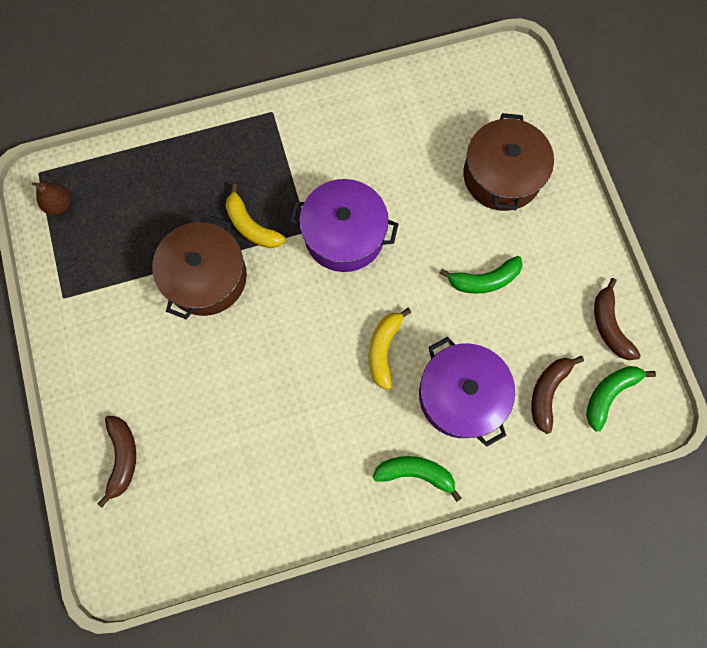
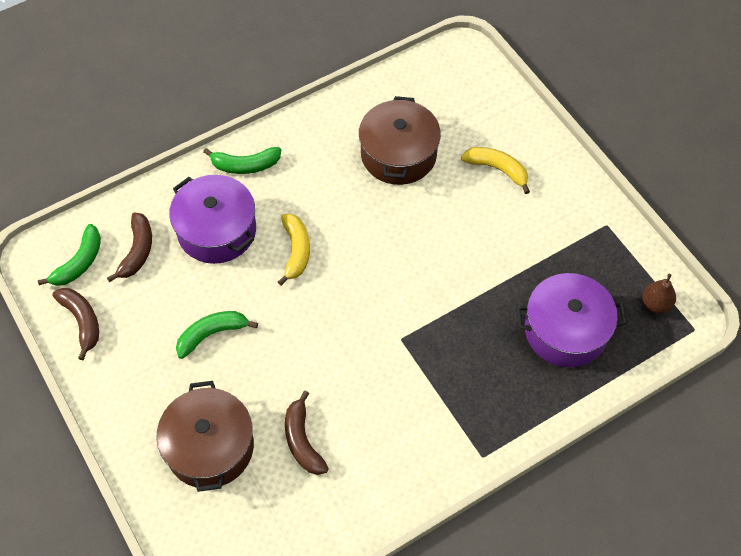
camera: 165 degrees right, 15 degrees down
brown banana [98,416,136,507] -> brown banana moved to [285,391,329,475]
brown pot [152,216,247,319] -> brown pot moved to [359,96,441,185]
yellow banana [226,184,286,248] -> yellow banana moved to [461,147,530,194]
purple pot [290,179,398,272] -> purple pot moved to [516,273,627,367]

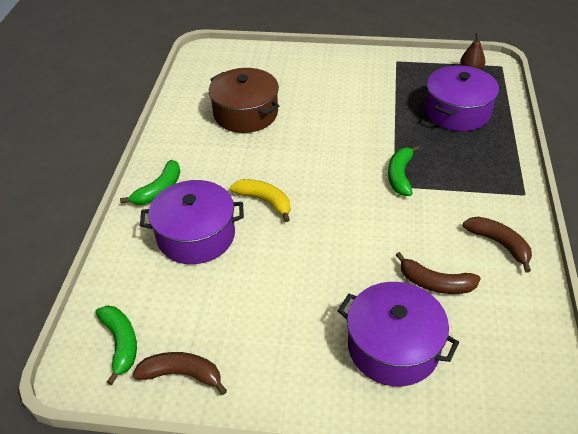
camera: 50 degrees left, 15 degrees down
brown banana [107,213,152,282] -> brown banana moved to [463,217,532,273]
brown pot [156,381,254,492] -> purple pot [338,282,459,387]
green banana [176,311,258,359] -> green banana moved to [388,145,420,196]
yellow banana [461,147,530,194] -> none

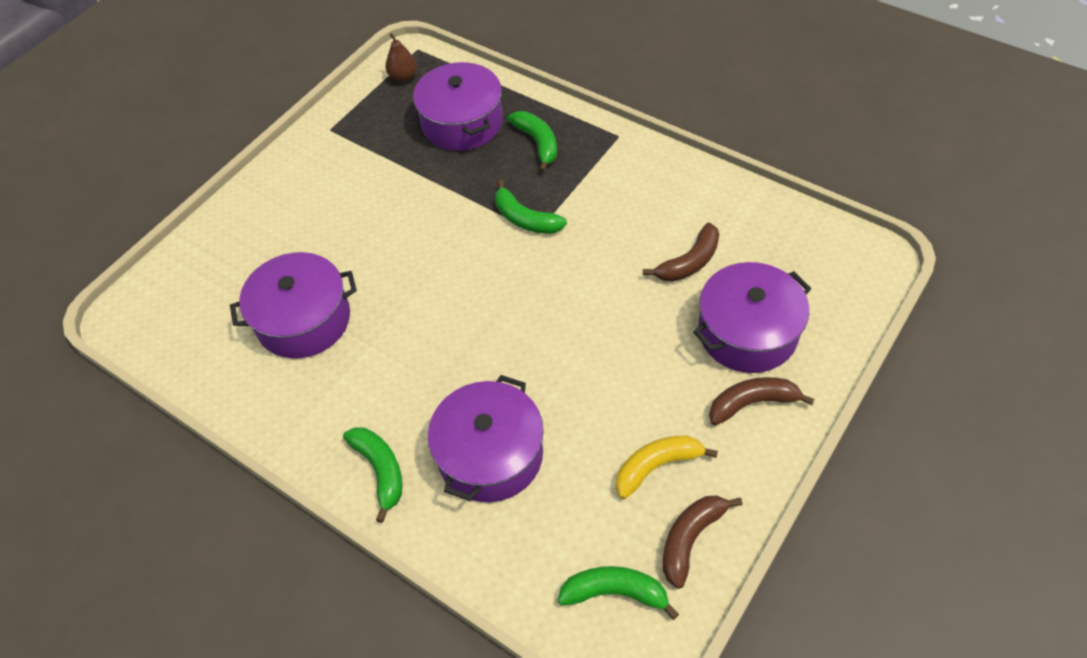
camera: 60 degrees left, 10 degrees up
brown pot [209,68,279,133] -> purple pot [230,252,357,359]
yellow banana [230,179,290,222] -> yellow banana moved to [616,436,718,499]
brown banana [463,217,532,273] -> brown banana moved to [709,377,815,426]
none -> green banana [508,111,557,172]

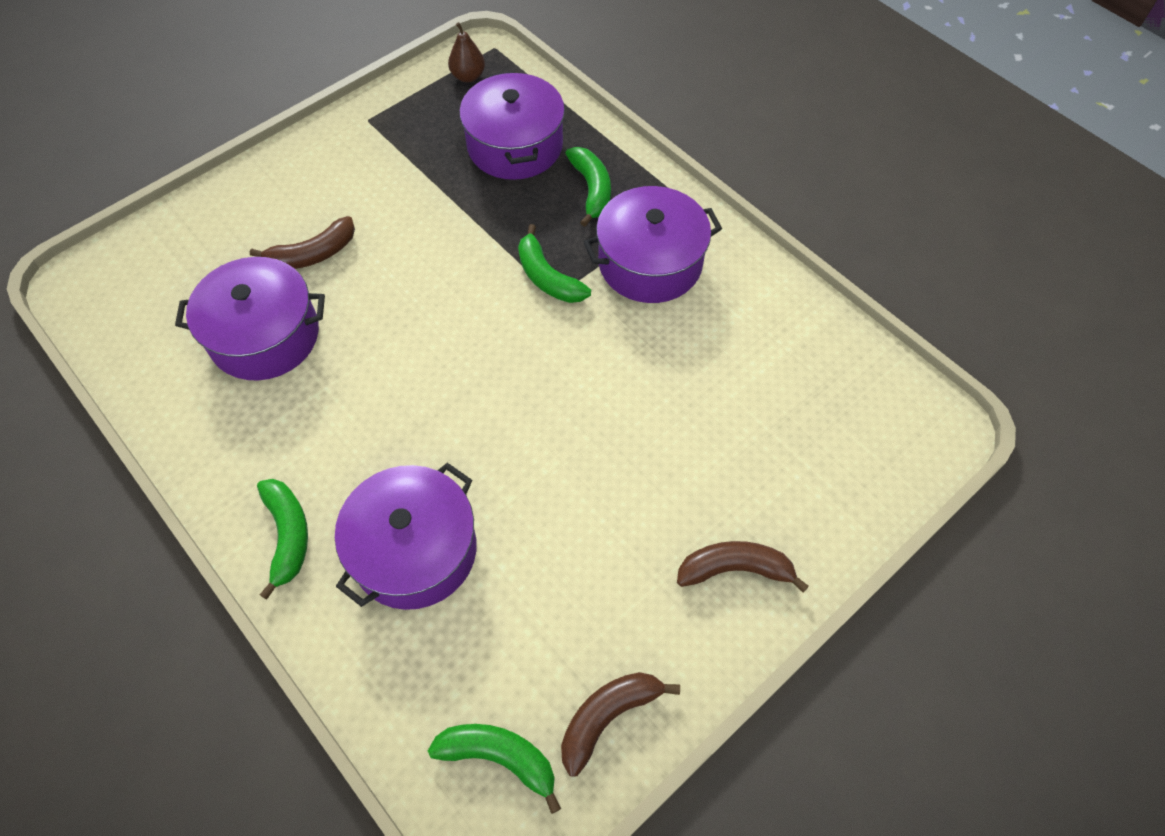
camera: 10 degrees right, 5 degrees up
yellow banana [616,436,718,499] -> none
brown banana [643,222,719,282] -> brown banana moved to [250,216,355,269]
purple pot [693,262,812,373] -> purple pot moved to [584,186,722,303]

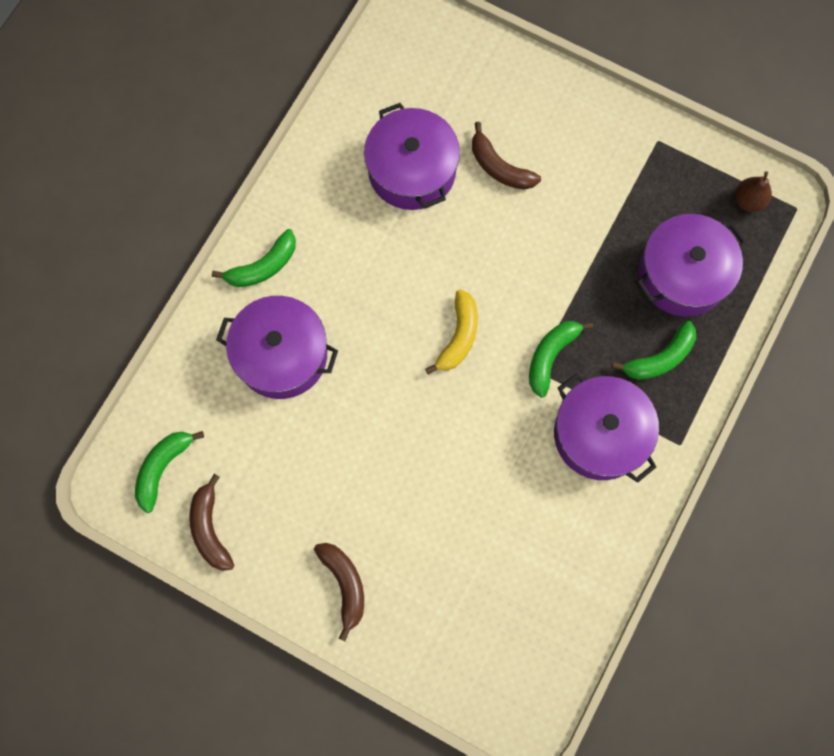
camera: 70 degrees right, 15 degrees up
green banana [428,724,561,814] -> green banana turned 150 degrees counterclockwise [135,431,204,513]
brown banana [561,672,680,777] -> brown banana turned 135 degrees counterclockwise [189,474,234,571]
none -> yellow banana [425,290,478,375]

